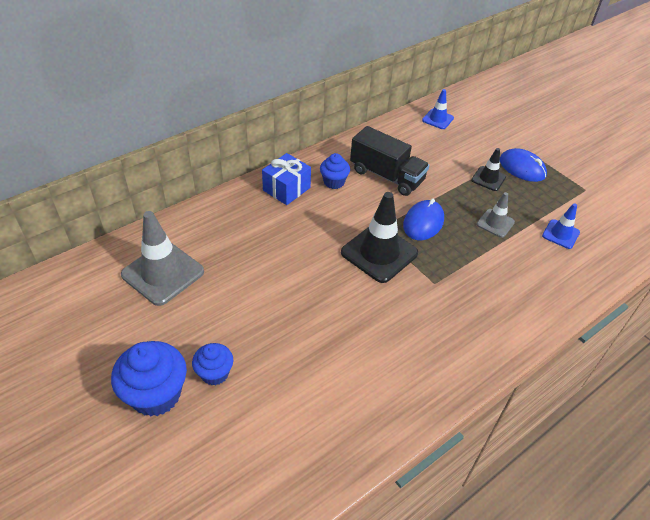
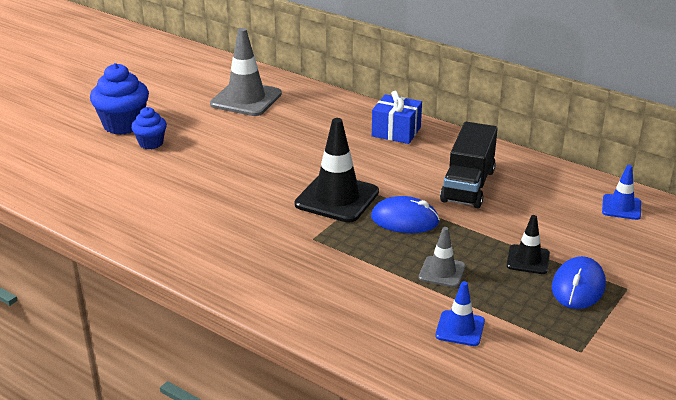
camera: 75 degrees right, 15 degrees down
blue cupcake [320,153,350,189] -> none

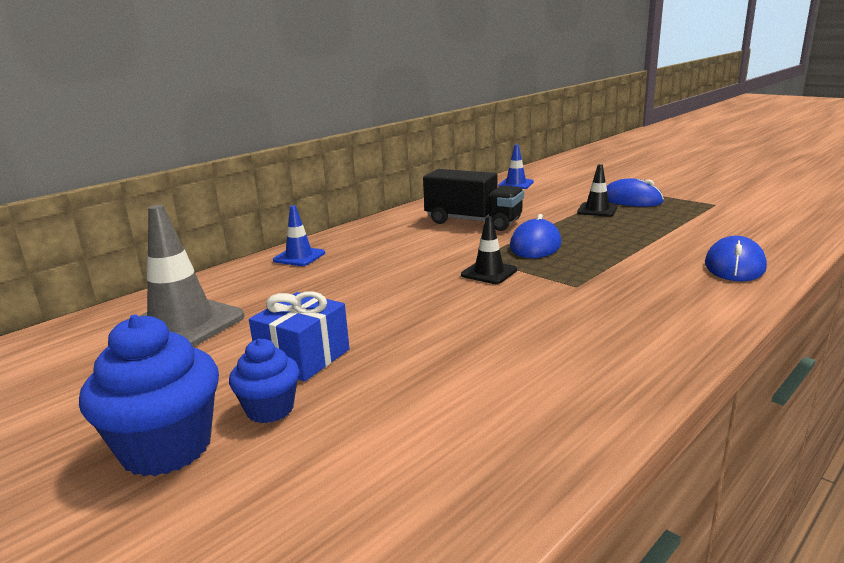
camera: 80 degrees left, 10 degrees down
black traffic cone [295,118,379,223] -> black traffic cone [461,216,517,284], size x0.54
blue gift [372,91,422,144] -> blue gift moved to [249,291,350,382]
grey traffic cone [419,227,466,288] -> none
blue traffic cone [435,281,485,346] -> blue traffic cone moved to [273,205,325,266]
none -> blue mouse [705,236,767,281]

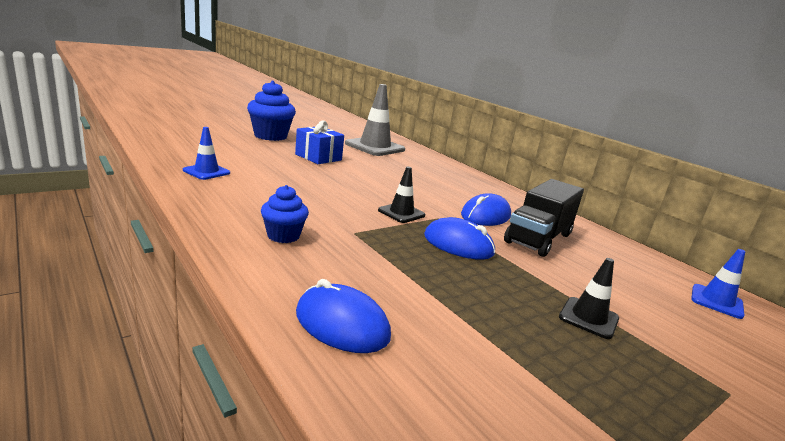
camera: 95 degrees right, 0 degrees up
blue cupcake [229,339,300,423] -> blue cupcake moved to [261,185,309,243]
blue traffic cone [273,205,325,266] -> blue traffic cone moved to [183,127,230,180]
blue mouse [607,178,664,207] -> blue mouse moved to [461,193,511,226]

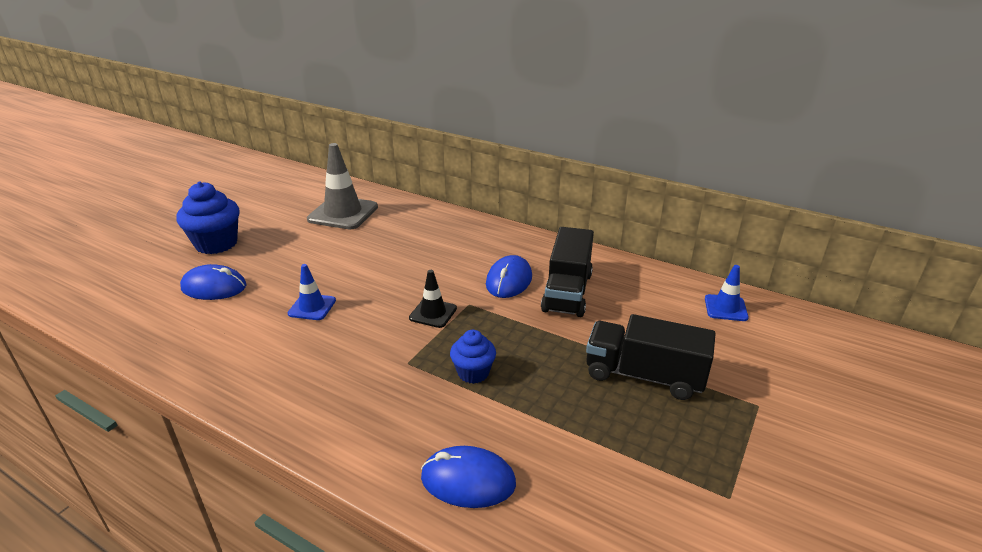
camera: 20 degrees left, 10 degrees up
blue traffic cone [183,127,230,180] -> blue traffic cone moved to [288,264,336,320]
blue cupcake [261,185,309,243] -> blue cupcake moved to [450,330,496,384]
blue gift [295,120,344,164] -> none
blue mouse [424,217,495,260] -> blue mouse moved to [180,264,246,300]
black traffic cone [559,258,619,339] -> black truck [586,314,716,400]

